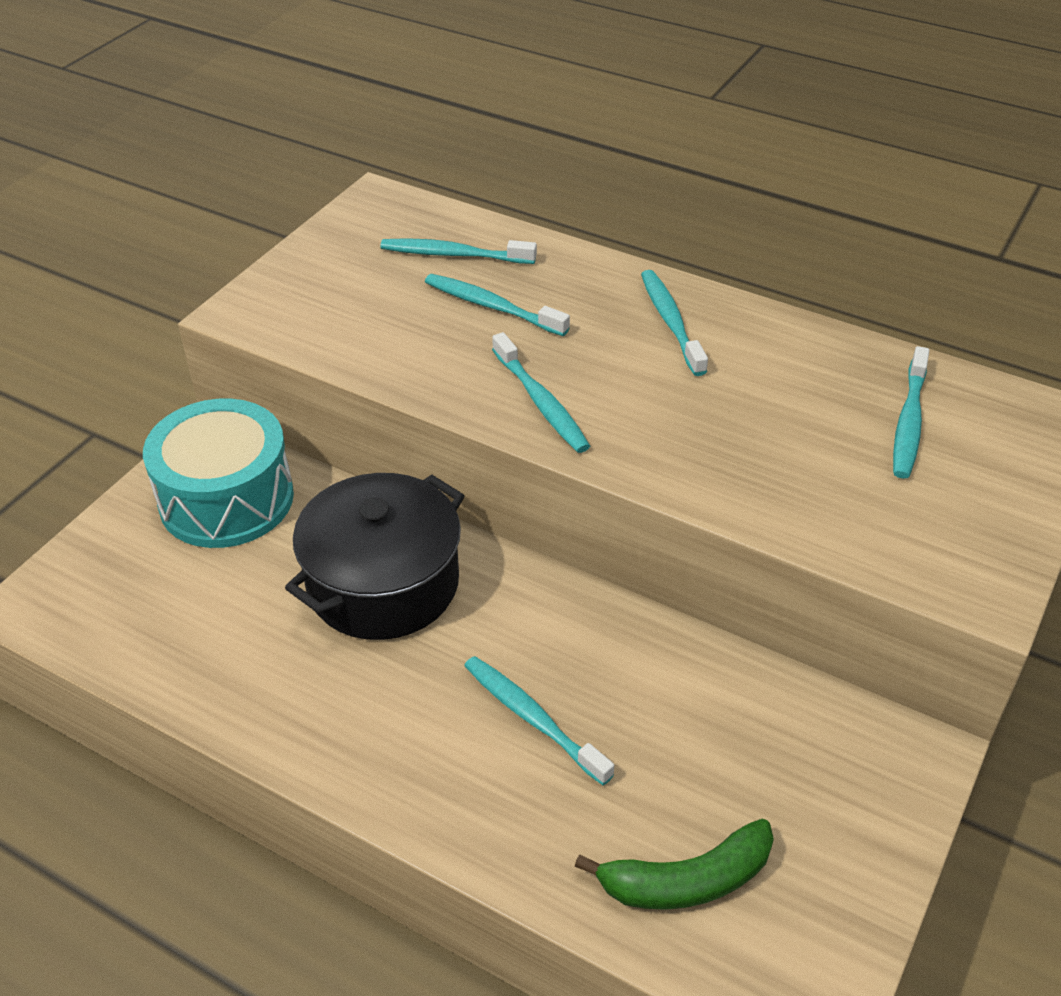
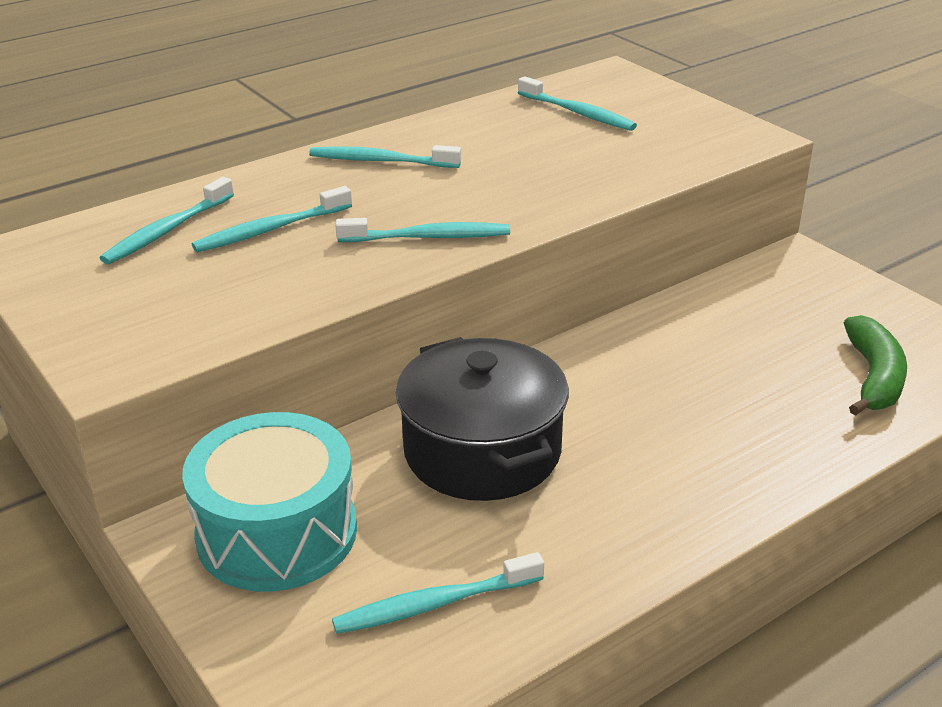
camera: 65 degrees left, 10 degrees down
turquoise toothbrush [464,656,614,785] -> turquoise toothbrush moved to [332,552,544,634]

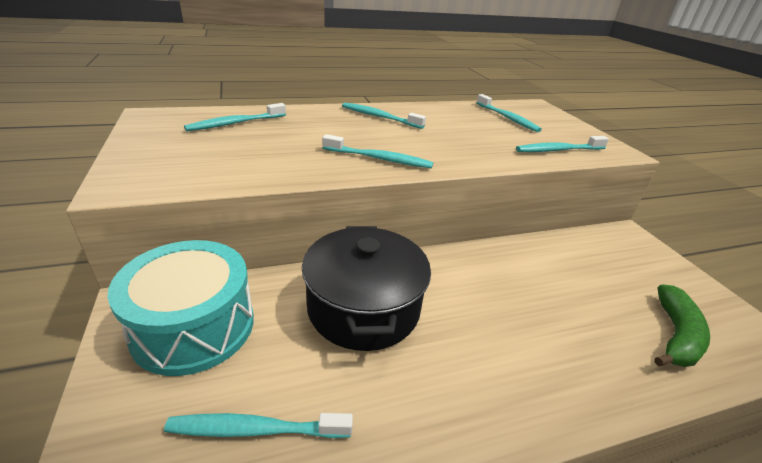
camera: 15 degrees right, 0 degrees up
turquoise toothbrush [192,186,352,252] -> turquoise toothbrush moved to [516,136,609,152]

